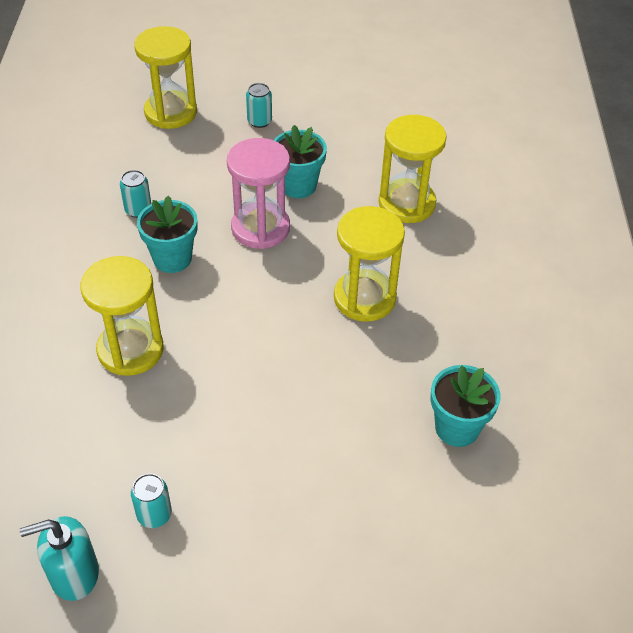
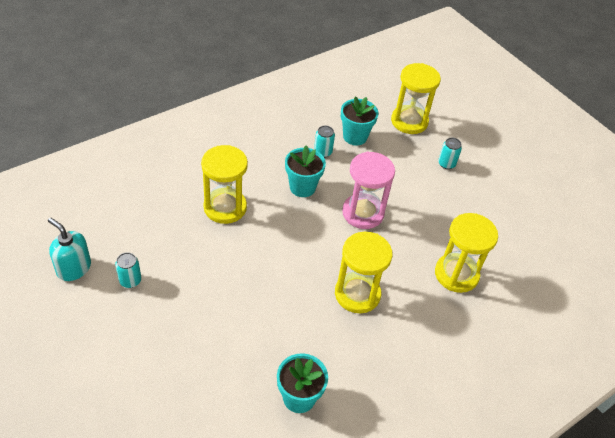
camera: 50 degrees right, 0 degrees up
turquoise flower pot [274,125,327,198] -> turquoise flower pot moved to [341,96,379,146]

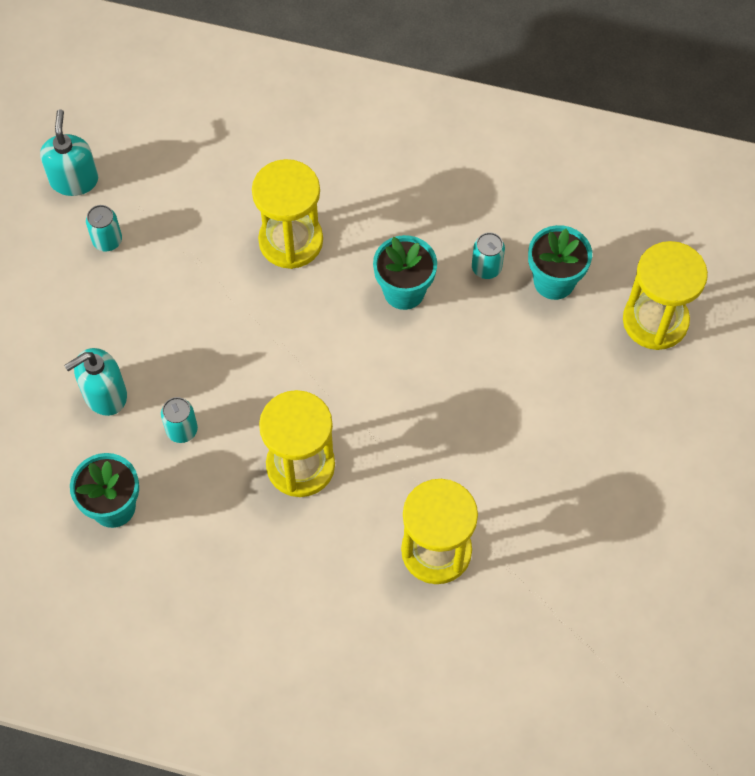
camera: 55 degrees right, 15 degrees up
pink hourglass [342,152,395,229] -> none
turquoise can [438,138,462,169] -> turquoise can moved to [161,397,198,443]
none -> turquoise soap dispenser [64,348,127,416]

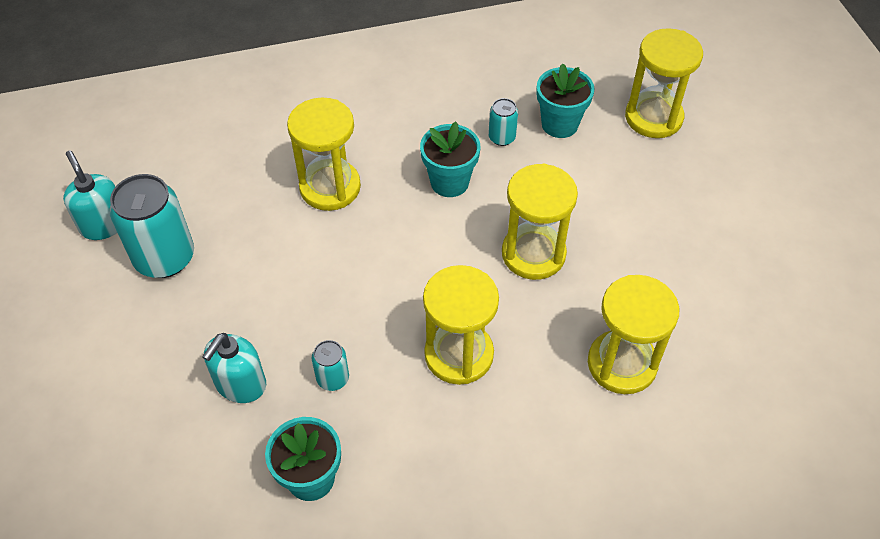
camera: 30 degrees left, 10 degrees down
turquoise can [86,205,122,252] -> turquoise can [109,174,194,278], size x2.05
none -> yellow hourglass [502,164,578,280]

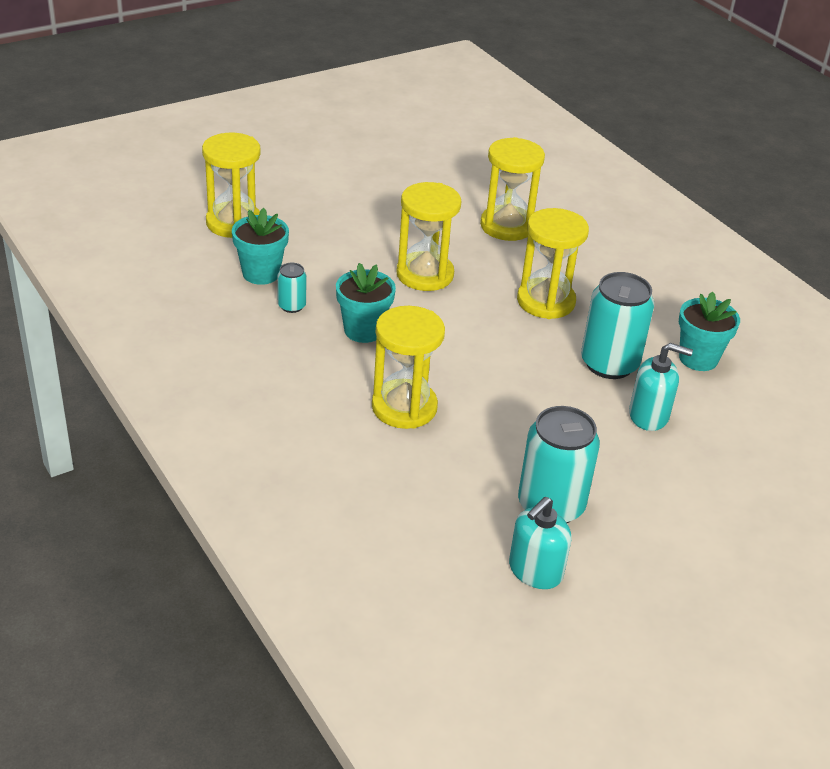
camera: 110 degrees left, 15 degrees down
turquoise can [312,340,349,391] -> turquoise can [581,272,654,379], size x2.05

